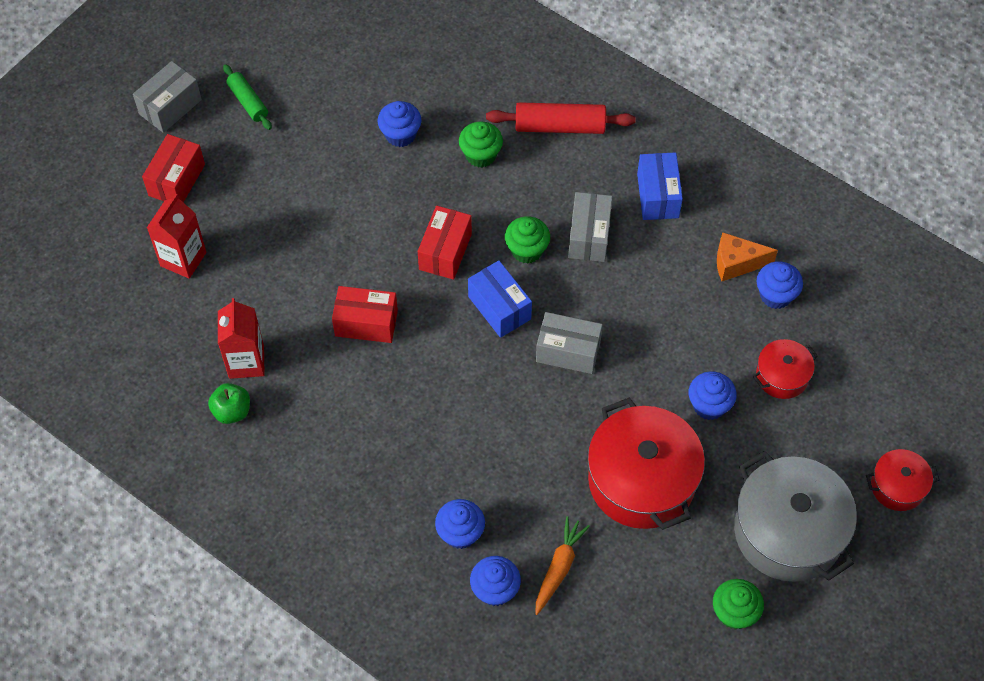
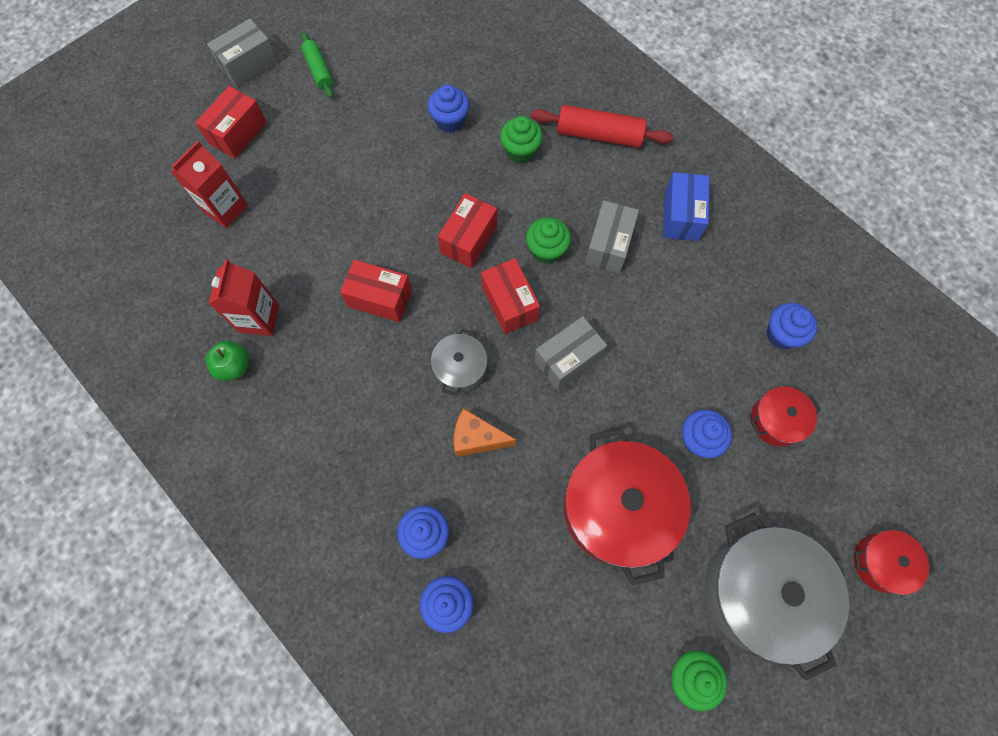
camera: 10 degrees right, 10 degrees up
blue box [468,260,532,338] -> red box [481,258,540,334]
orange carrot [535,516,590,615] -> none
grey box [536,312,603,374] -> grey box turned 60 degrees counterclockwise [534,316,607,390]
orange cheese [717,232,778,281] -> orange cheese moved to [454,408,516,457]
none -> grey pot [431,329,488,396]

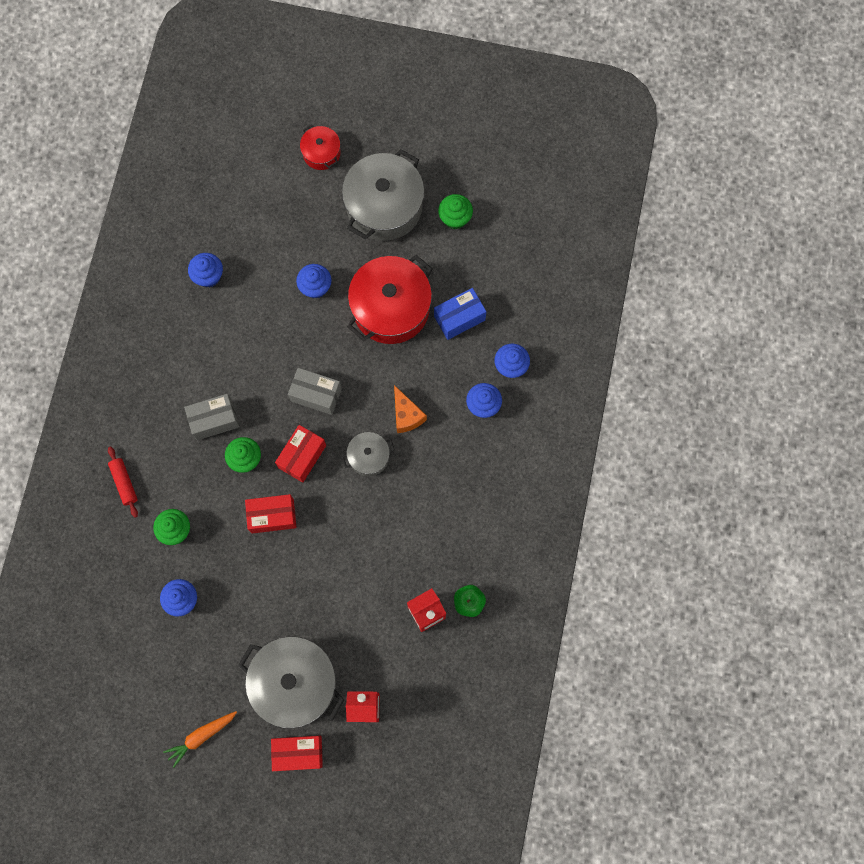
camera: 125 degrees left, 5 degrees up
grey box [207,19,278,88] -> none
green rolling pin [301,32,333,98] -> orange carrot [163,711,237,768]
red box [340,260,412,322] -> none
red rolling pin [531,105,673,148] -> red rolling pin [108,447,138,517], size x0.62
blue box [663,172,709,241] -> blue box moved to [434,288,486,340]
red pot [750,386,821,447] -> none
none -> grey pot [238,636,344,728]

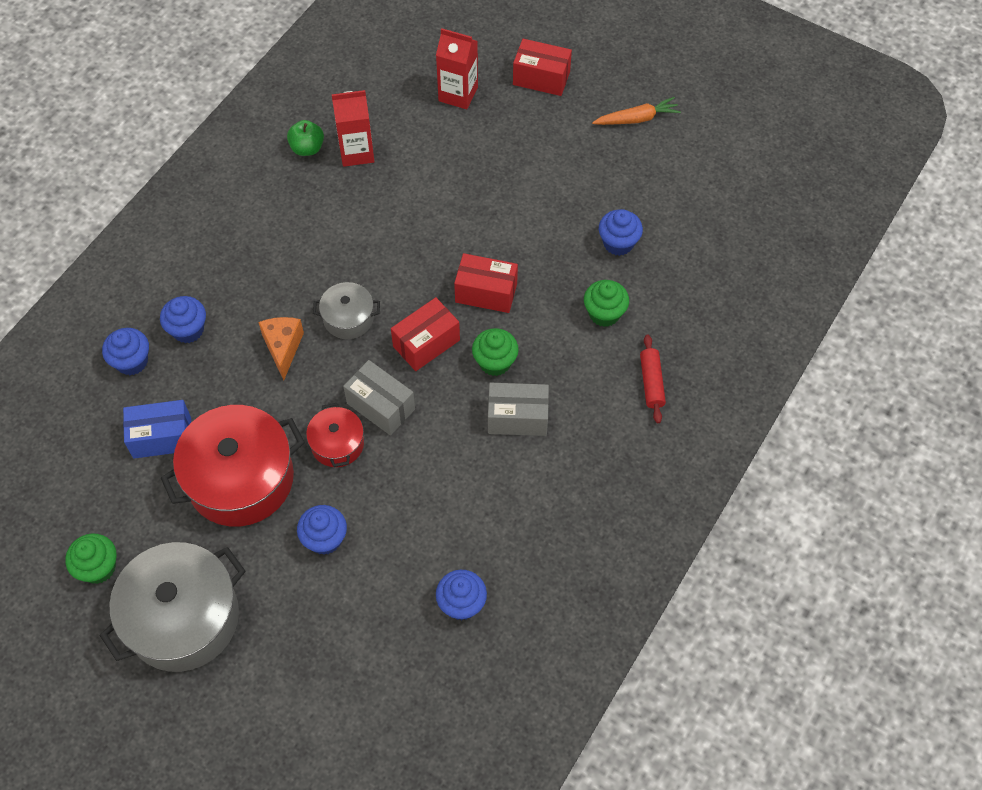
camera: 160 degrees left, 15 degrees down
grey pot [238,636,344,728] -> none
red pot [300,124,341,170] -> red pot moved to [306,403,364,467]

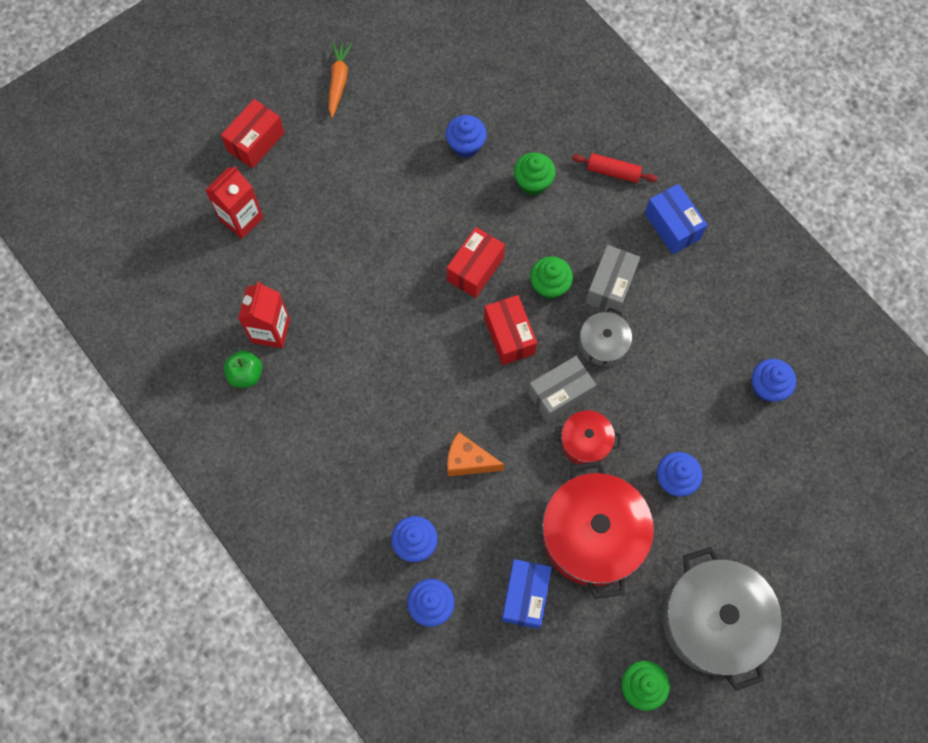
camera: 70 degrees left, 10 degrees up
grey pot [313,282,380,339] -> grey pot moved to [579,308,632,369]
none -> blue box [645,184,708,254]

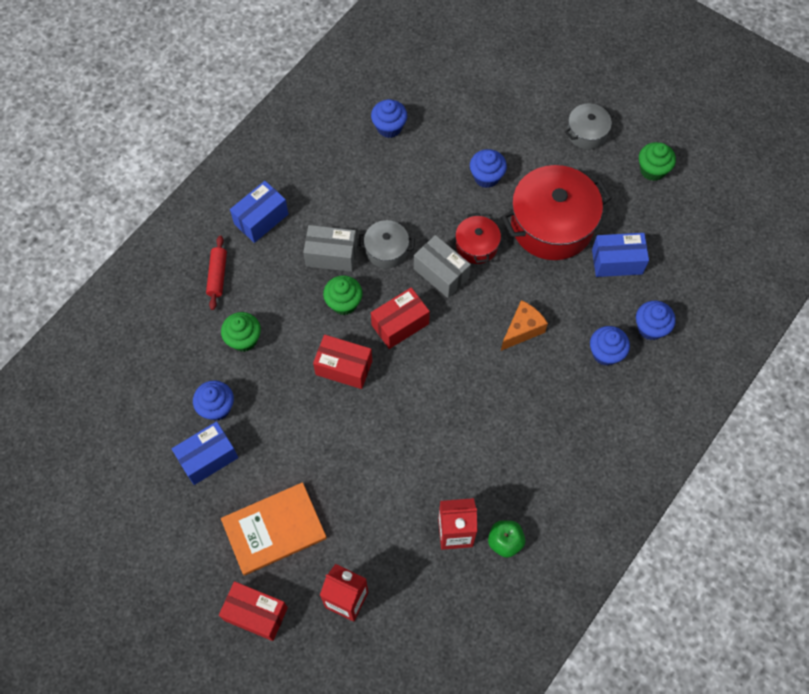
camera: 105 degrees left, 5 degrees down
orange carrot [329,42,352,118] -> none
orange cheese [447,432,505,476] -> orange cheese turned 135 degrees counterclockwise [501,300,548,351]
grey pot [663,547,782,691] -> grey pot [565,103,614,150], size x0.51
none -> blue box [172,421,238,485]
none -> orange book [221,482,327,576]

